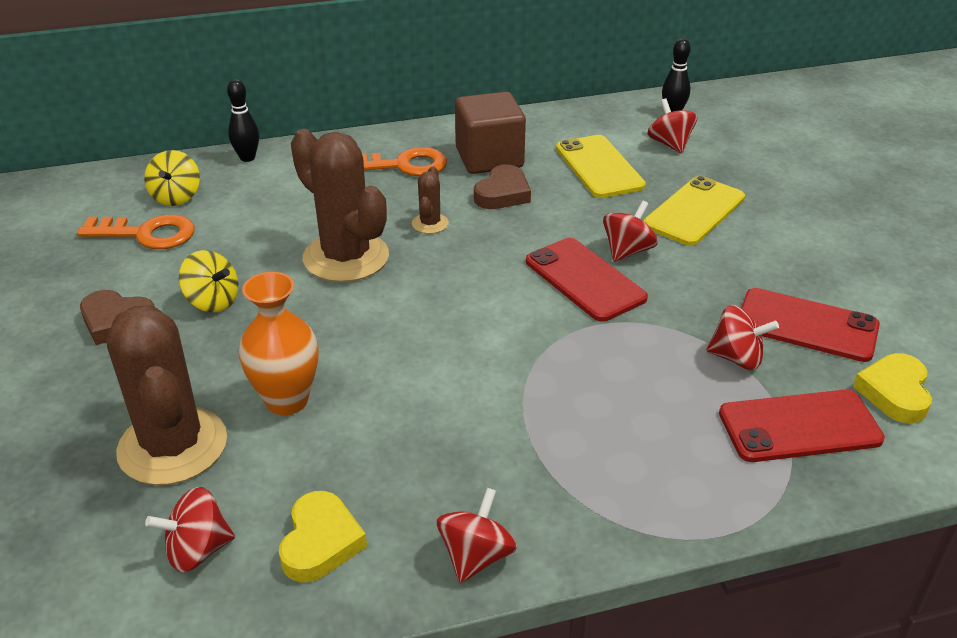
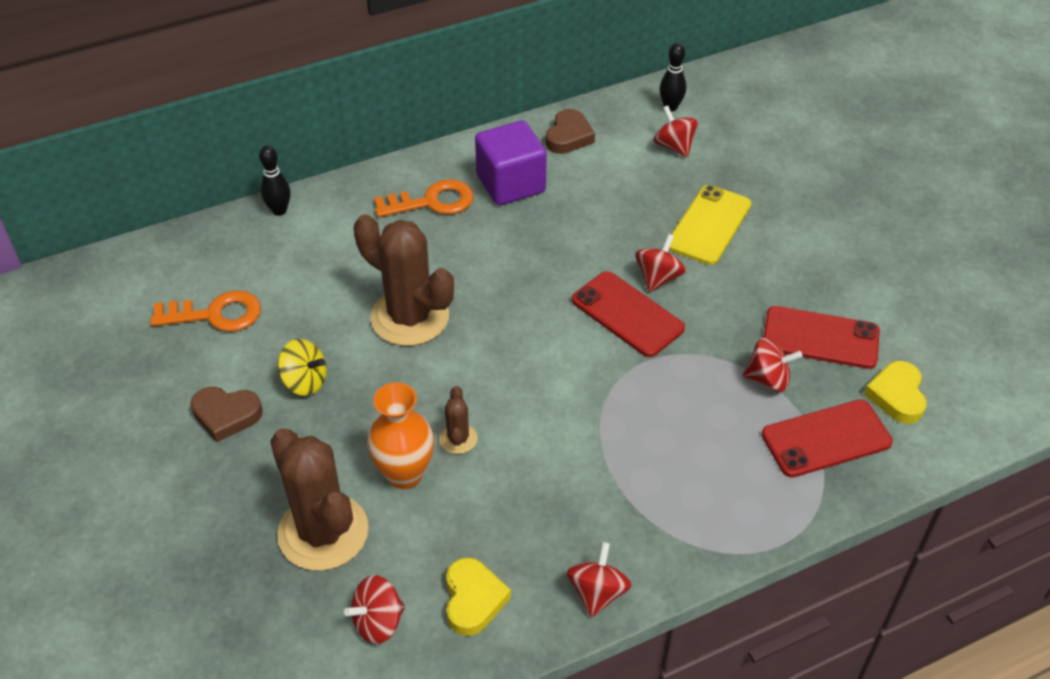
camera: 10 degrees left, 10 degrees up
yellow spinning top [144,150,200,206] -> none
brown cactus [412,166,449,234] -> brown cactus moved to [439,386,478,454]
brown cube [455,91,526,174] -> purple cube [475,121,547,205]
brown heart [474,164,531,209] -> brown heart moved to [546,109,595,154]
yellow phone [556,135,646,198] -> none

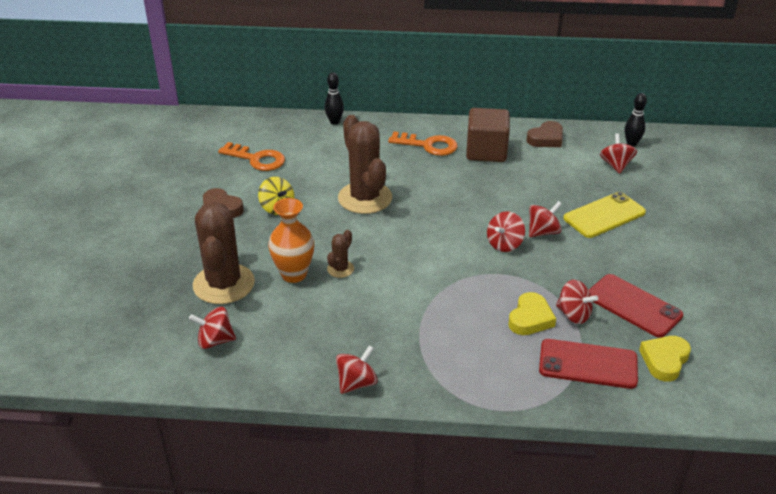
camera: 30 degrees right, 10 degrees down
yellow heart [446,557,511,636] -> yellow heart moved to [508,292,556,335]
purple cube [475,121,547,205] -> brown cube [466,108,510,162]
red phone [572,271,685,357] -> red spinning top [487,211,525,252]

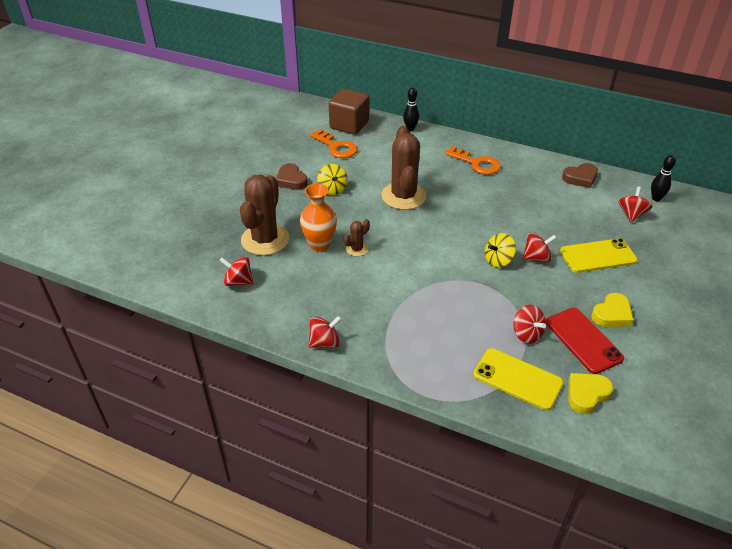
camera: 20 degrees right, 5 degrees up
brown cube [466,108,510,162] -> brown cube moved to [329,89,369,135]
red spinning top [487,211,525,252] -> yellow spinning top [485,233,516,268]
yellow heart [508,292,556,335] -> yellow heart moved to [591,293,634,327]
red phone [539,339,638,389] -> yellow phone [473,348,564,410]

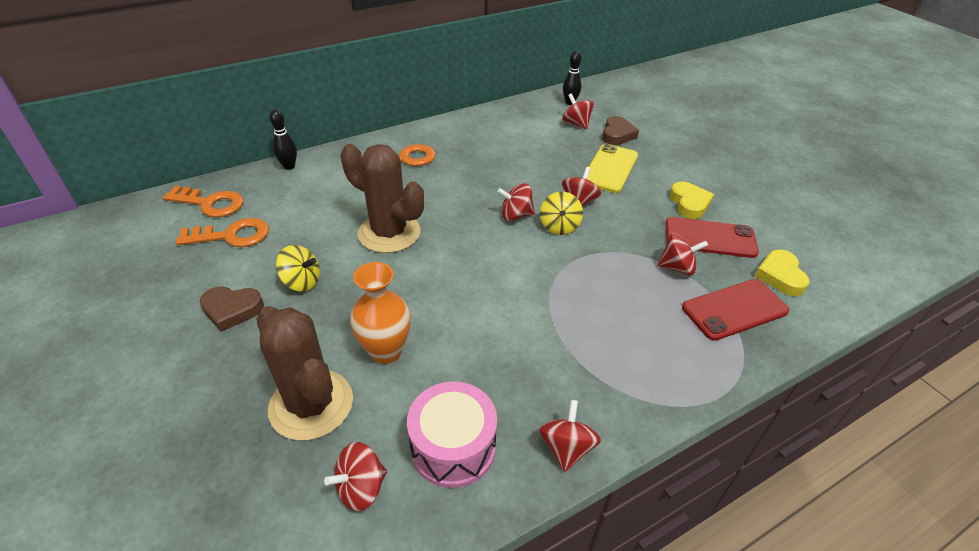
camera: 55 degrees left, 0 degrees up
brown cube [329,89,369,135] -> orange key [163,186,243,217]
brown cactus [343,219,370,256] -> none
yellow phone [473,348,564,410] -> red phone [682,279,790,341]
brown heart [562,163,598,188] -> brown heart moved to [602,116,639,145]
none -> pink drum [407,382,497,488]
none -> red spinning top [497,183,535,221]

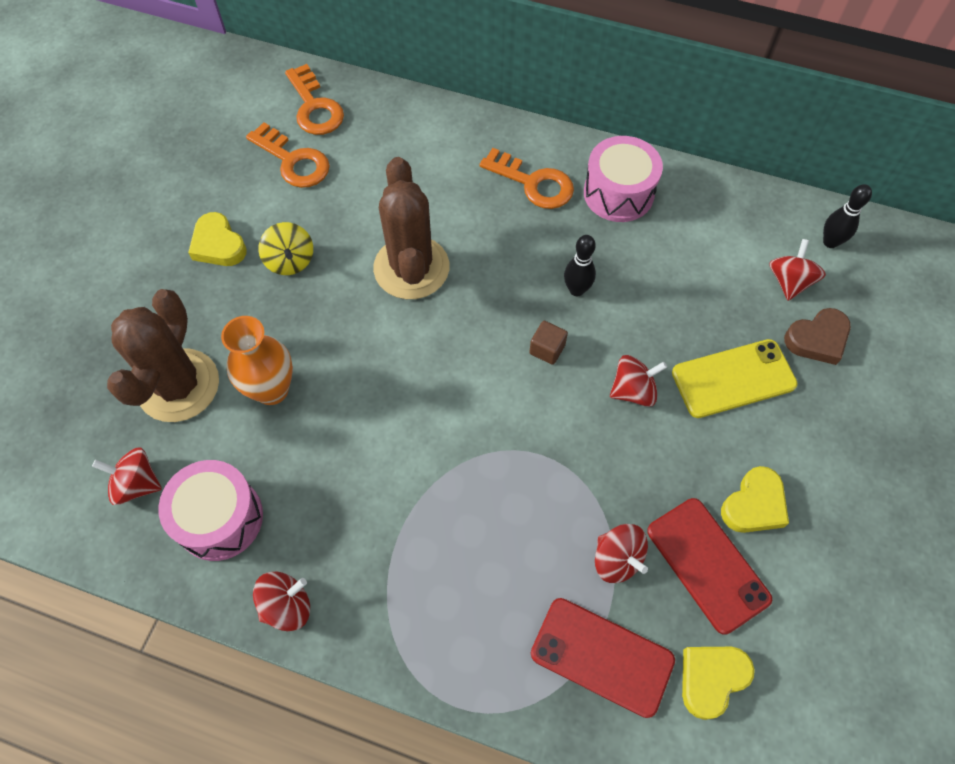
camera: 50 degrees right, 20 degrees up
brown heart [200,286,264,332] -> yellow heart [188,212,247,266]
black bowling pin [270,109,297,170] -> black bowling pin moved to [564,235,596,296]
red spinning top [497,183,535,221] -> brown cube [529,321,568,365]
yellow spinning top [540,192,583,235] -> none
none -> pink drum [584,136,663,222]

